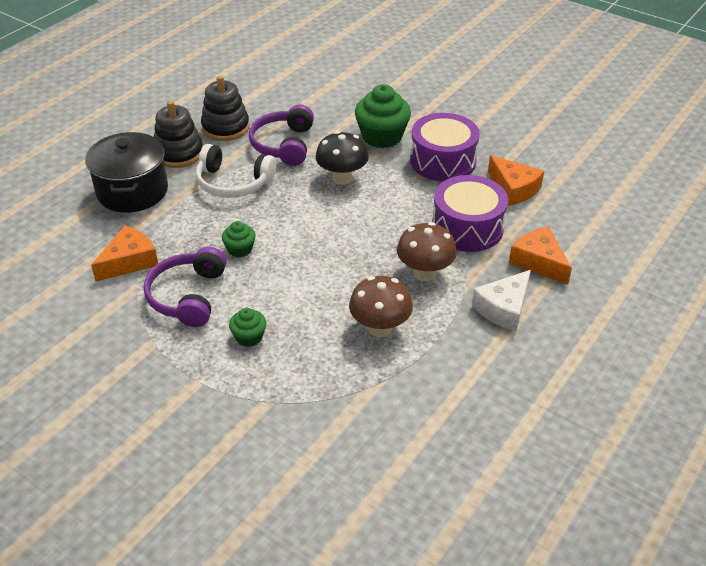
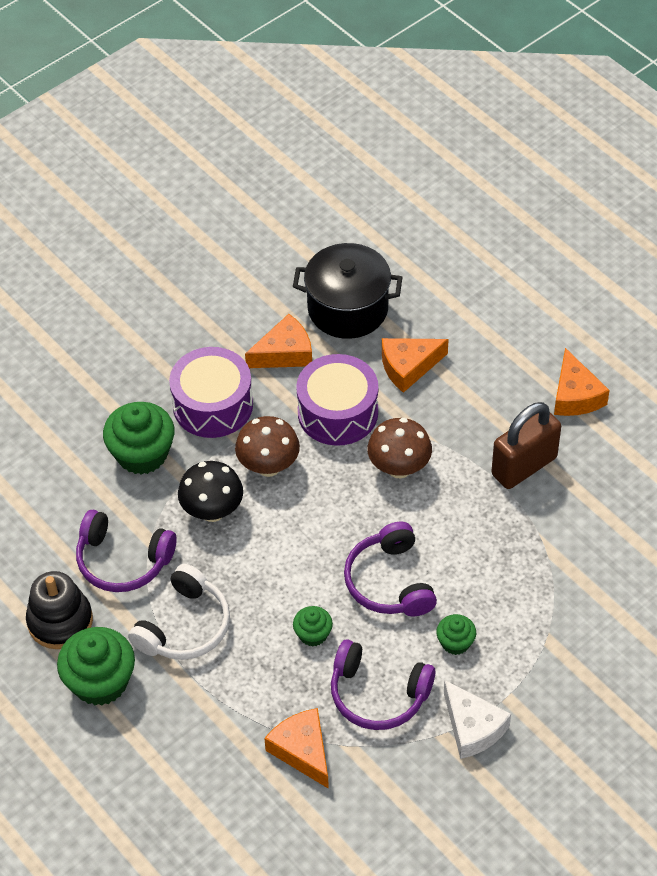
camera: 75 degrees left, 10 degrees up
black pot [85,132,168,213] -> black pot moved to [293,243,402,339]
black stacking toy [154,101,203,168] -> green cupcake [57,627,135,706]
brown mushroom [349,276,413,337] -> brown mushroom moved to [235,416,300,477]
white cheese [472,270,531,331] -> white cheese moved to [444,680,511,759]
none -> purple headphones [344,522,437,616]
none -> brown padlock [491,402,561,489]
none -> orange cheese [554,348,610,416]

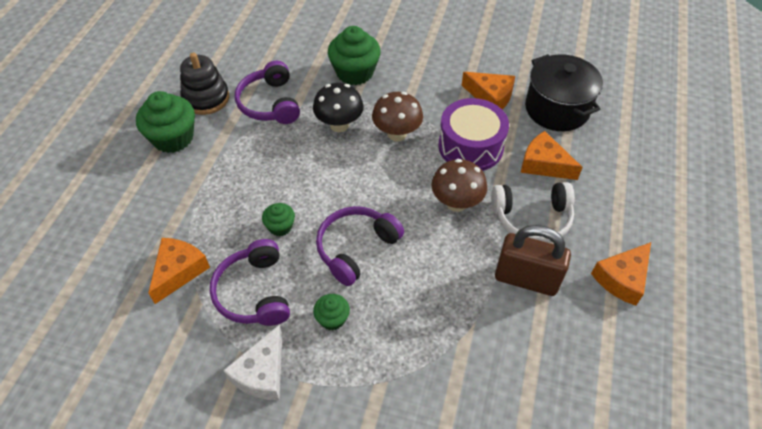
camera: 55 degrees right, 0 degrees up
white headphones [128,564,230,660] -> white headphones moved to [491,182,575,243]
purple drum [169,347,253,438] -> none

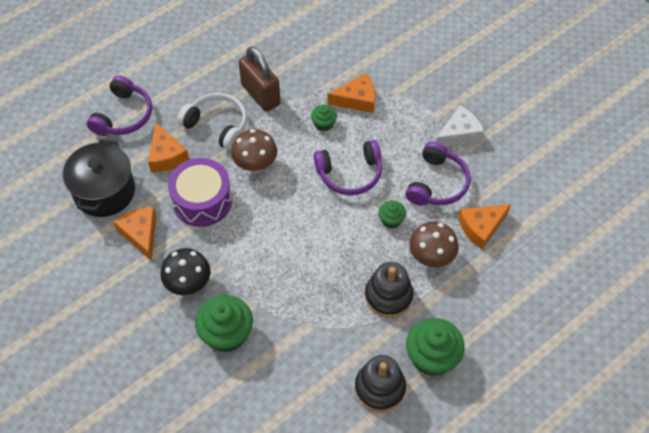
camera: 145 degrees left, 5 degrees up
purple headphones [235,61,300,124] -> purple headphones moved to [87,75,152,136]
black mushroom [313,83,363,132] -> black mushroom moved to [160,248,210,295]
green cupcake [313,294,350,330] -> green cupcake moved to [311,105,337,131]
brown mushroom [372,92,423,142] -> brown mushroom moved to [409,221,459,267]
orange cheese [591,242,651,306] -> orange cheese moved to [327,73,375,113]
none -> black stacking toy [365,262,414,318]

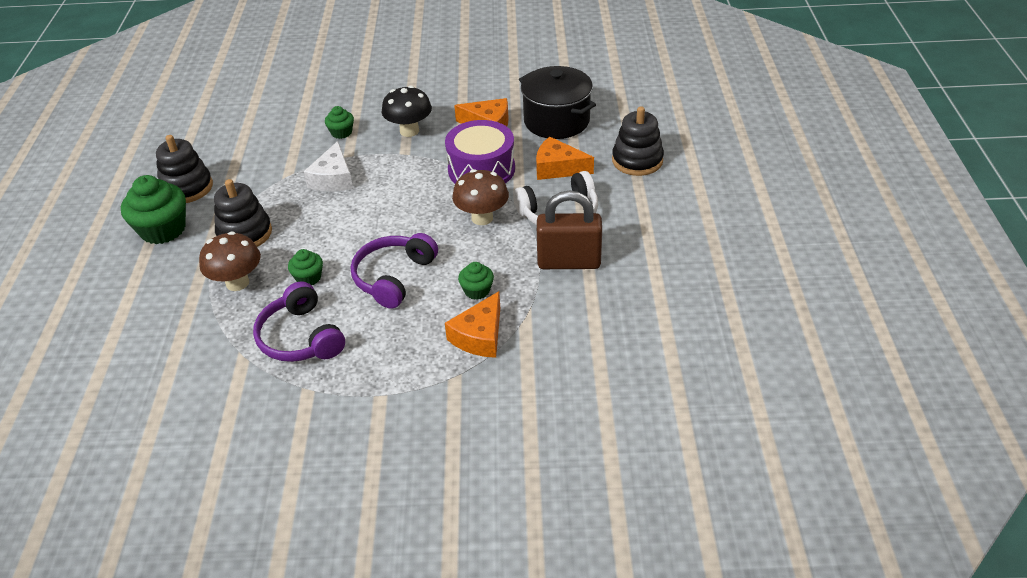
camera: 130 degrees right, 15 degrees down
purple headphones [87,75,152,136] -> black stacking toy [612,106,664,176]
green cupcake [195,295,253,353] -> green cupcake [325,106,354,139], size x0.52
white cheese [436,105,484,147] -> white cheese moved to [304,141,353,191]
orange cheese [458,204,511,250] -> none

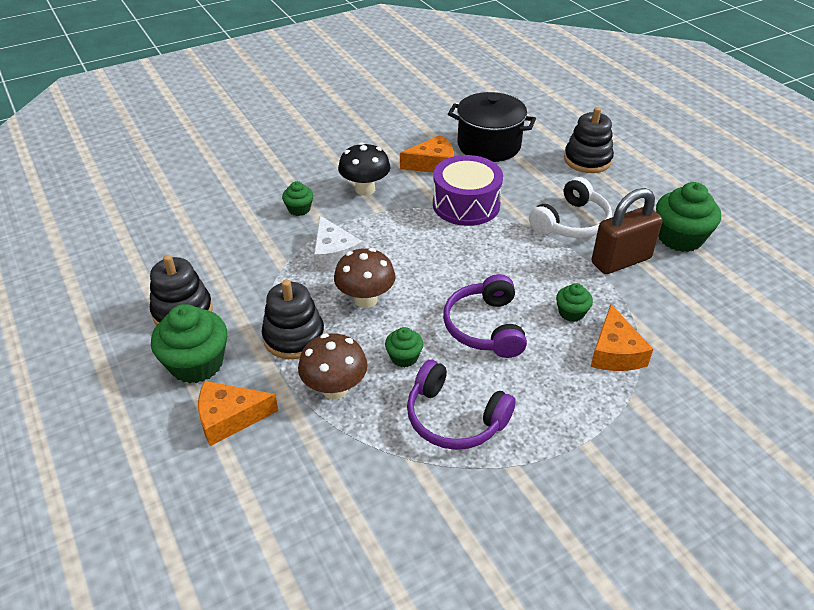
camera: 30 degrees left, 0 degrees up
brown mushroom [452,169,509,225] -> brown mushroom moved to [334,248,395,308]
orange cheese [536,136,594,180] -> orange cheese moved to [198,381,278,446]
none -> green cupcake [656,182,721,252]

